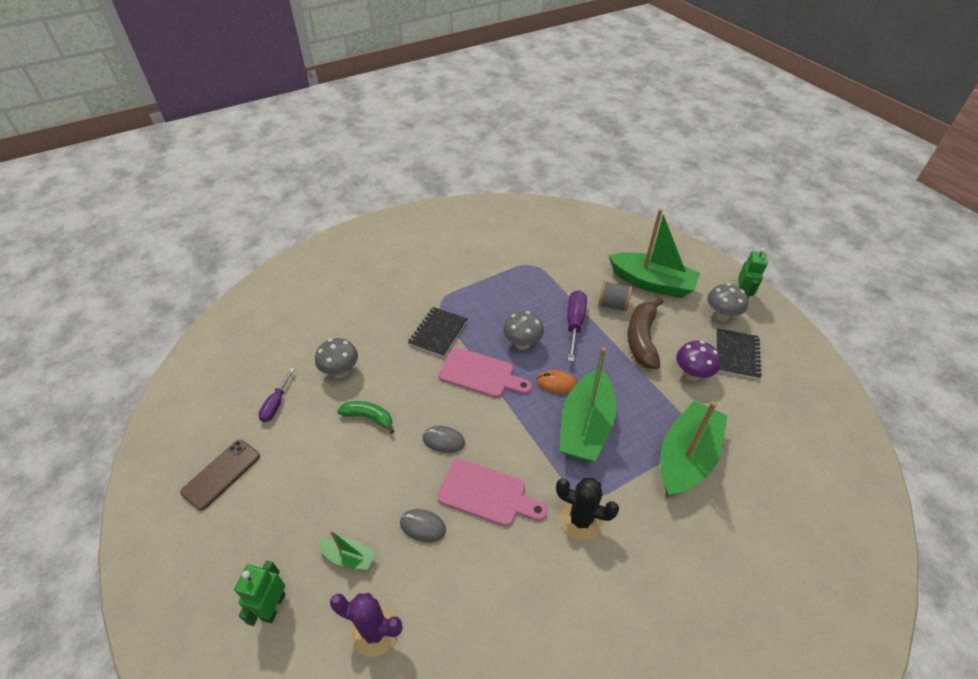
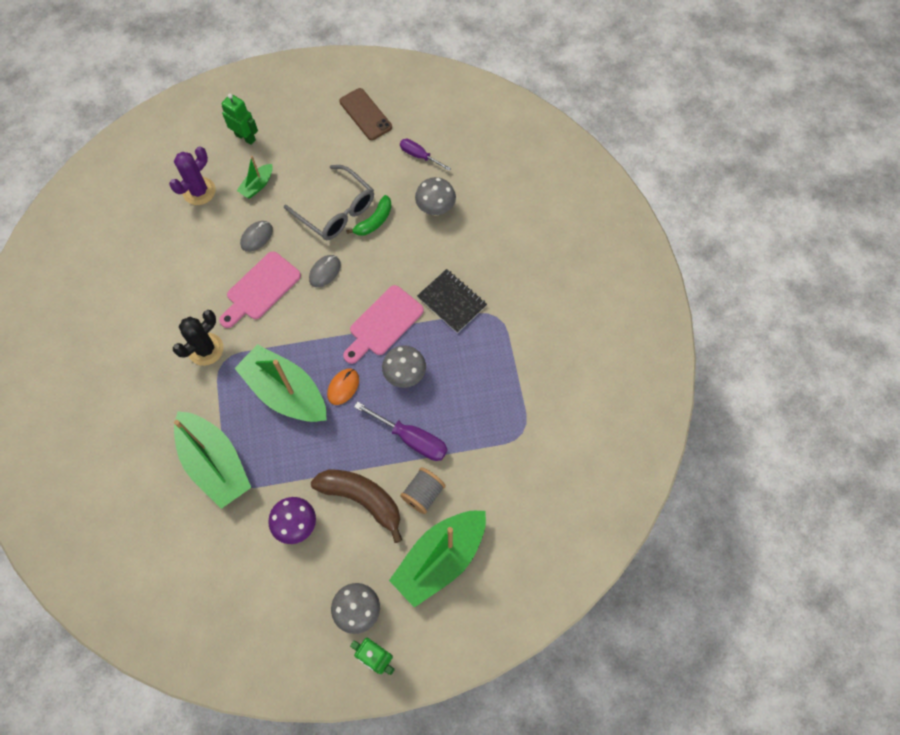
camera: 110 degrees right, 20 degrees up
black notebook [716,329,762,379] -> none
none -> grey glasses [284,165,374,240]

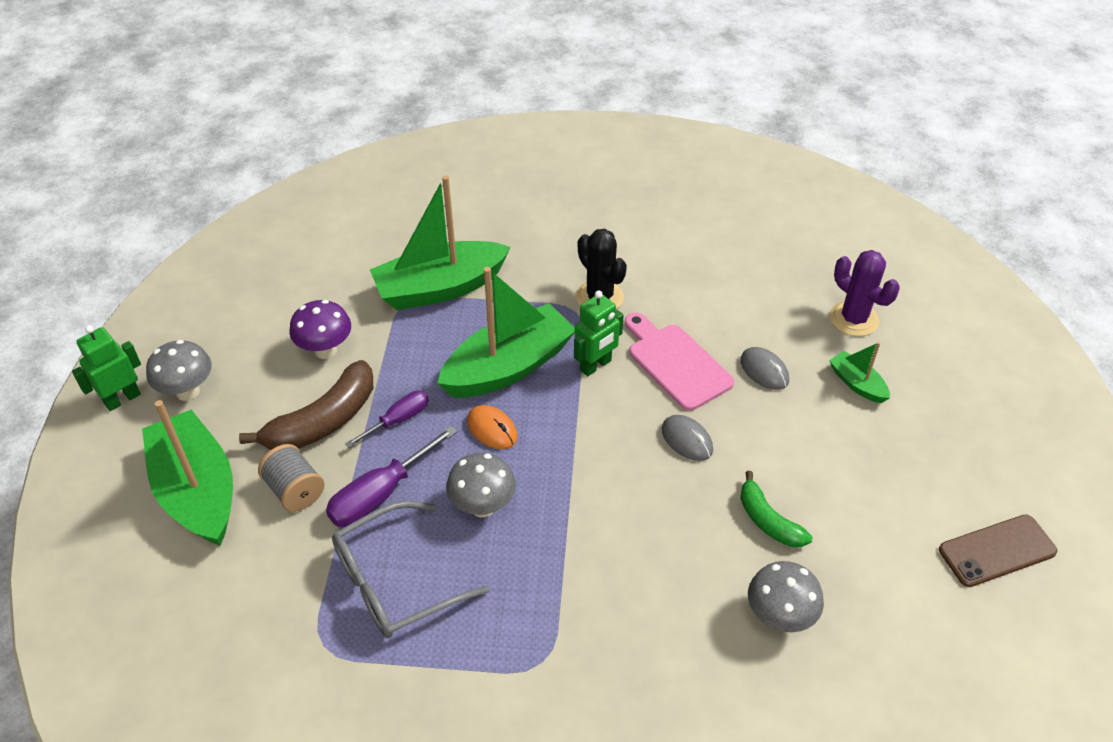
camera: 105 degrees right, 20 degrees down
green robot [222,93,258,145] -> green robot moved to [574,291,624,376]
grey glasses [284,165,374,240] -> grey glasses moved to [332,500,490,638]
pink cutting board [343,285,424,364] -> none
purple screwdriver [400,139,451,171] -> purple screwdriver moved to [345,391,429,448]
black notebook [417,269,487,333] -> none

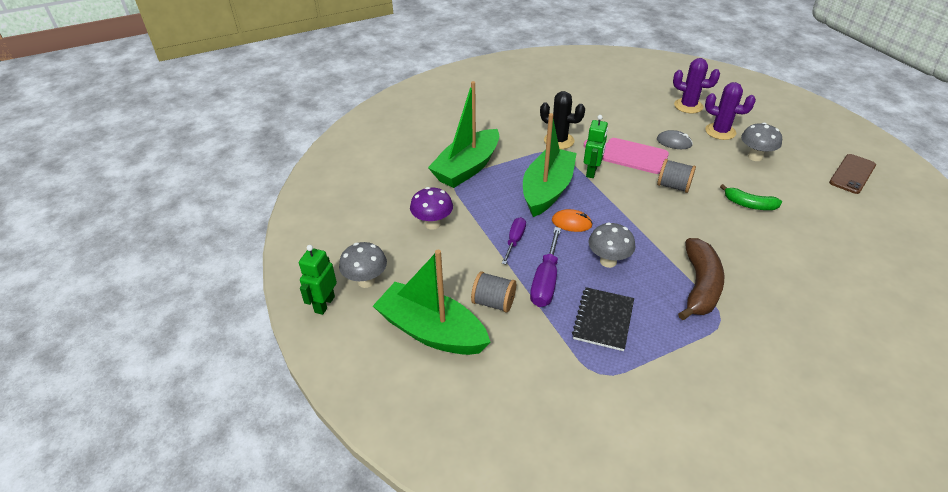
camera: 30 degrees left, 5 degrees down
brown banana [239,360,373,450] -> brown banana moved to [678,238,724,320]
grey glasses [332,500,490,638] -> black notebook [572,287,634,351]
grey mouse [662,415,713,461] -> grey spool [657,159,696,193]
grey mushroom [748,561,824,632] -> grey mushroom moved to [741,122,782,161]
green boat [829,342,890,403] -> purple cactus [705,82,756,140]

